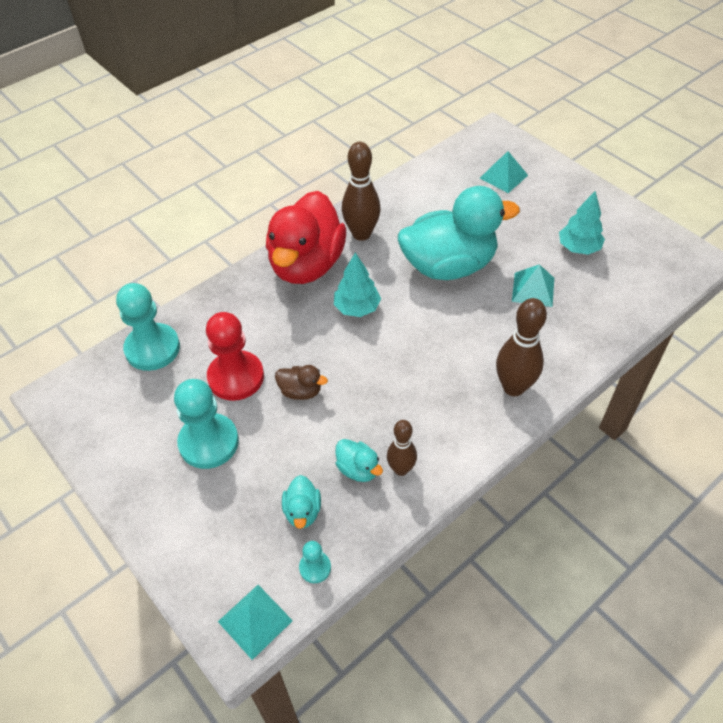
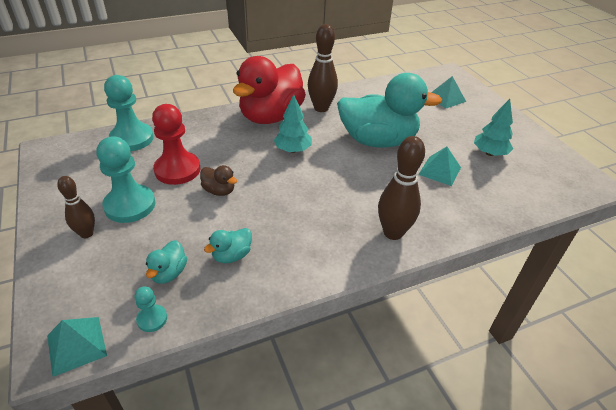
camera: 15 degrees right, 10 degrees down
turquoise duck [335,439,383,482] -> turquoise duck turned 75 degrees clockwise [204,228,252,263]
brown bowling pin [387,420,417,476] -> brown bowling pin moved to [57,176,95,238]

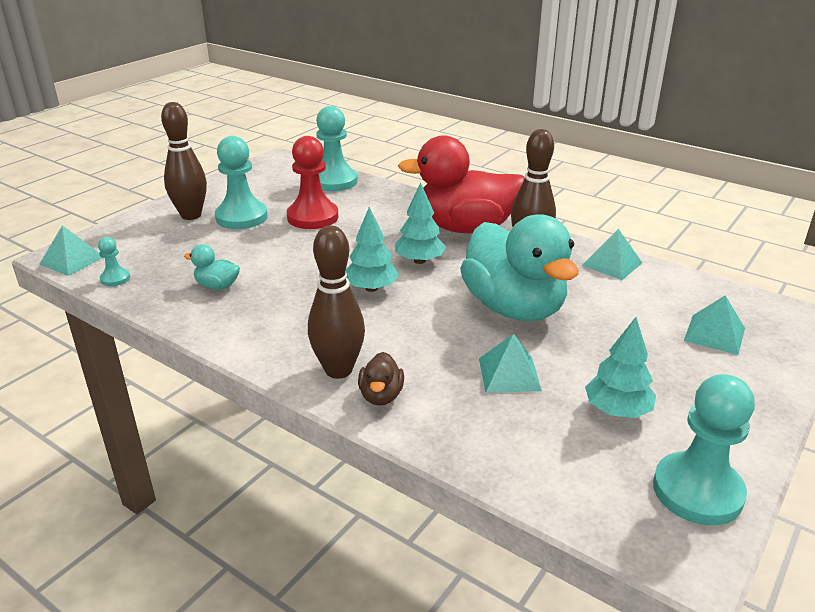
camera: 60 degrees right, 10 degrees down
brown bowling pin [57,176,95,238] -> brown bowling pin [161,102,207,220], size x1.61
turquoise duck [146,240,187,284] -> none
brown duck [200,165,237,196] -> brown duck moved to [358,352,404,406]
none -> turquoise tree [346,207,399,292]
none -> turquoise pyramid [582,229,642,280]
none -> turquoise pawn [653,374,755,525]

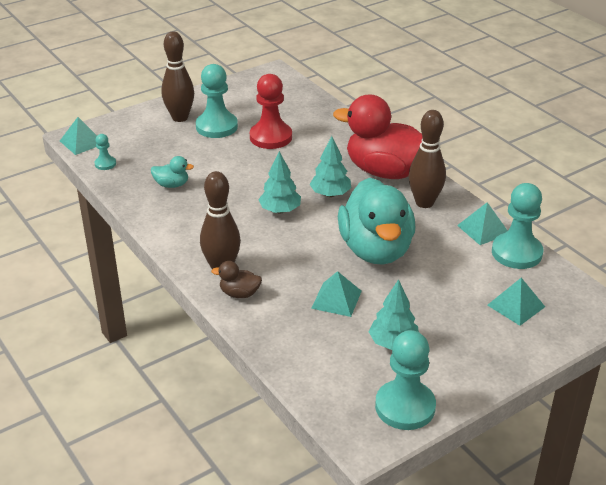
camera: 20 degrees right, 5 degrees up
turquoise duck [184,244,240,290] -> turquoise duck turned 150 degrees clockwise [151,156,194,188]
turquoise pawn [316,106,358,191] -> turquoise pawn moved to [492,183,543,269]
brown duck [358,352,404,406] -> brown duck turned 75 degrees clockwise [211,261,262,298]

